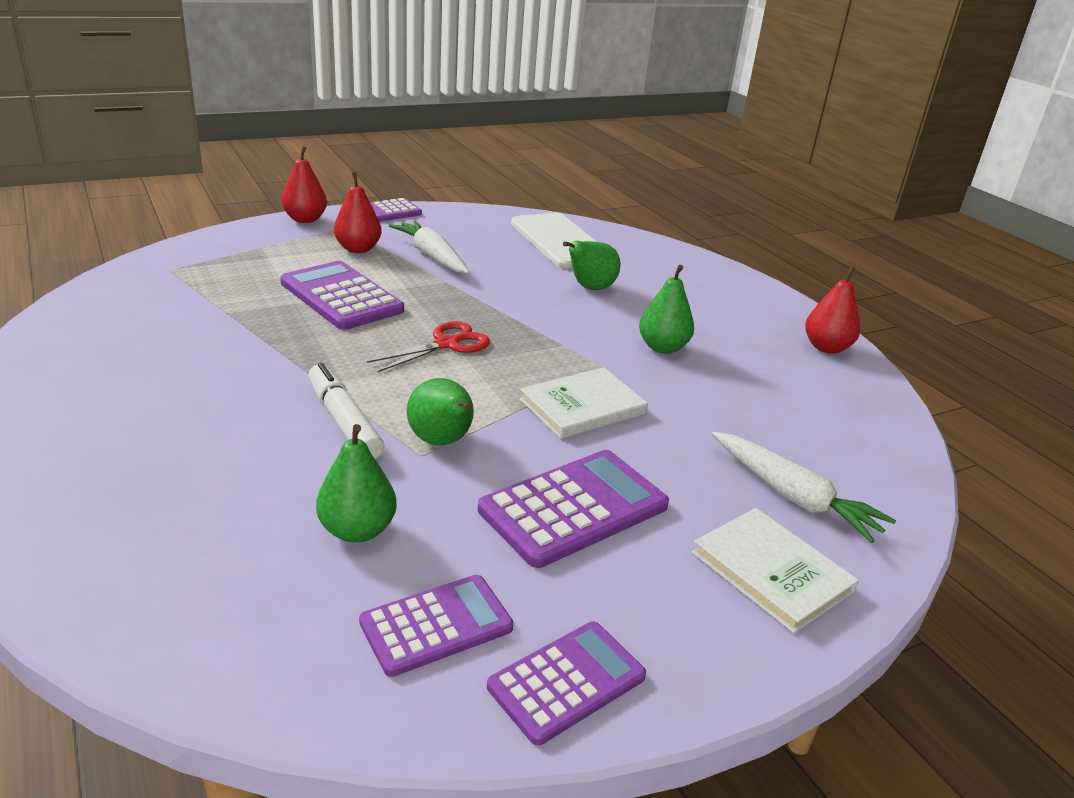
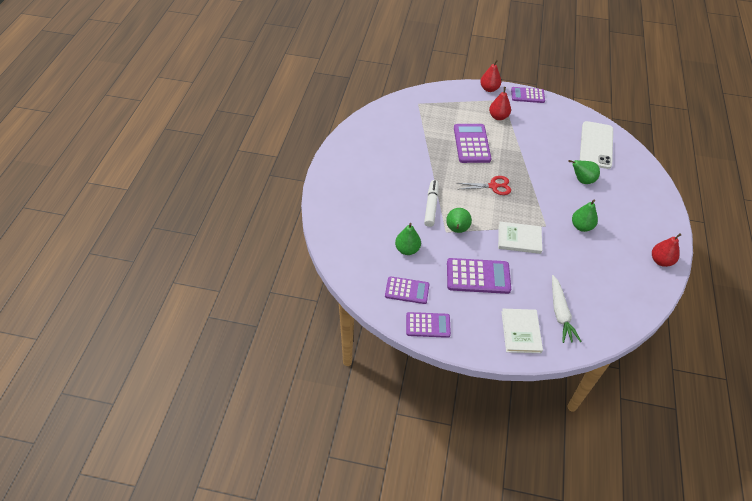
camera: 40 degrees right, 20 degrees up
white carrot [389,220,469,274] -> none

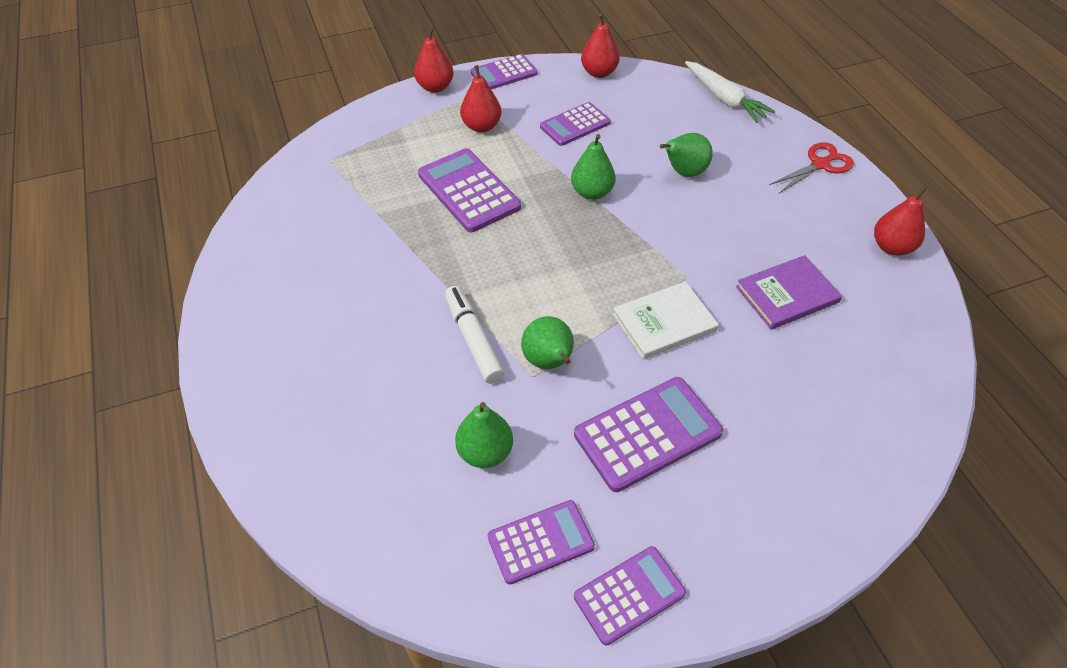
camera: 30 degrees left, 0 degrees up
red scissors [457,176,511,195] -> red scissors moved to [769,142,854,193]
white book [501,309,543,353] -> none
white carrot [552,275,582,343] -> white carrot moved to [685,61,775,123]
green pear [572,200,598,232] -> green pear moved to [571,134,616,200]
white phone [580,121,613,169] -> none
none -> purple calculator [540,102,611,146]
none -> red pear [581,14,620,78]
none -> purple book [736,255,842,330]

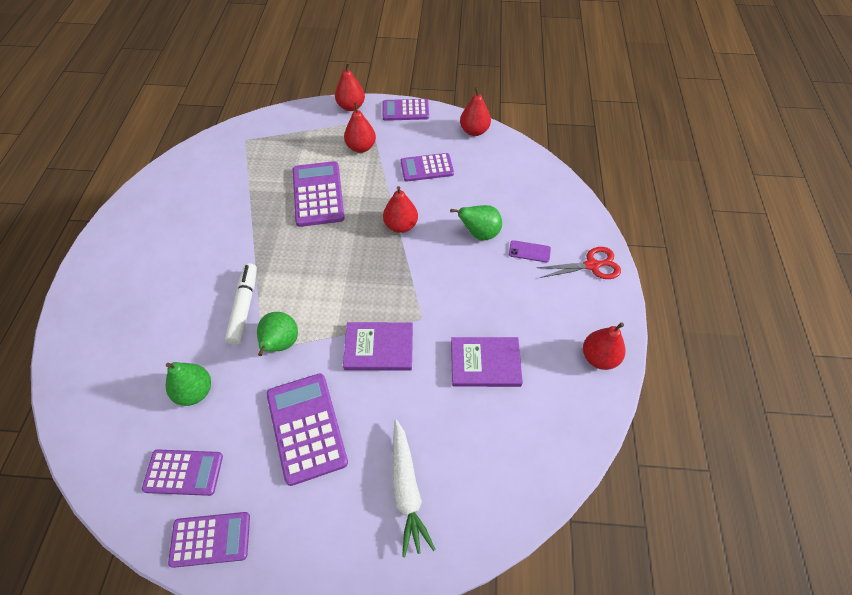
camera: 25 degrees right, 5 degrees up
green pear [571,134,616,200] -> red pear [383,186,418,233]
purple calculator [574,377,723,492] -> purple calculator turned 105 degrees counterclockwise [267,374,348,486]
white book [613,281,719,359] -> purple book [343,322,413,371]
white carrot [685,61,775,123] -> white carrot moved to [393,419,436,557]
none -> purple phone [509,240,551,262]

